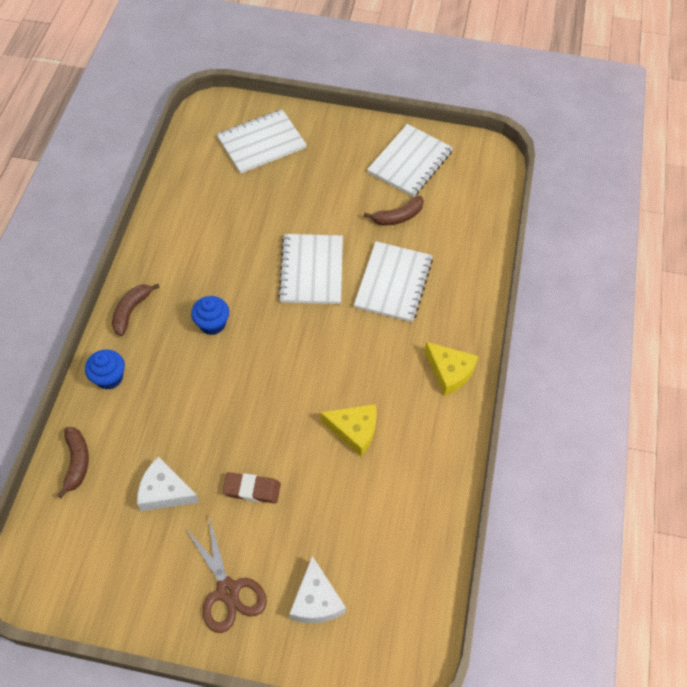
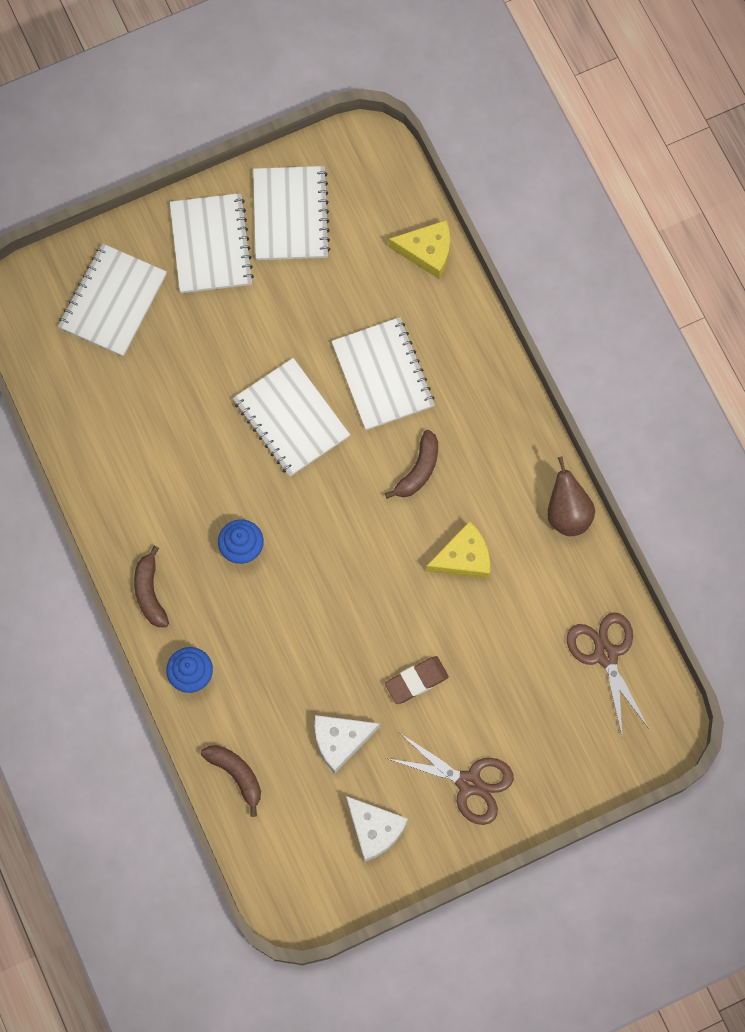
camera: 35 degrees left, 15 degrees up
white cheese [289,556,346,623] -> white cheese moved to [346,796,408,862]
brown banana [364,196,424,225] -> brown banana moved to [385,430,438,499]
yellow cheese [424,342,478,396] -> yellow cheese moved to [389,220,450,279]
none -> white notebook [170,193,254,293]
none -> brown pear [547,456,595,536]
none -> brown scissors [567,613,649,735]

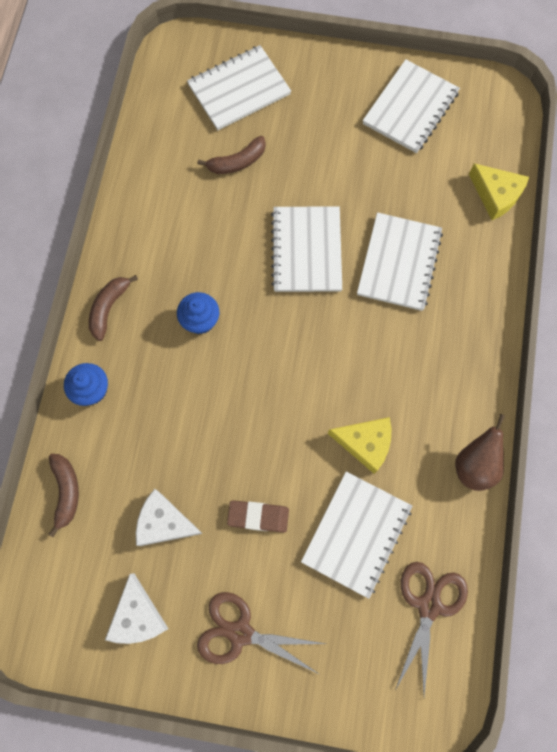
camera: 35 degrees right, 0 degrees up
white notebook [170,193,254,293] -> white notebook moved to [301,472,413,599]
brown banana [385,430,438,499] -> brown banana moved to [198,136,266,174]
brown scissors [386,733,514,825] -> brown scissors turned 135 degrees clockwise [197,592,326,674]

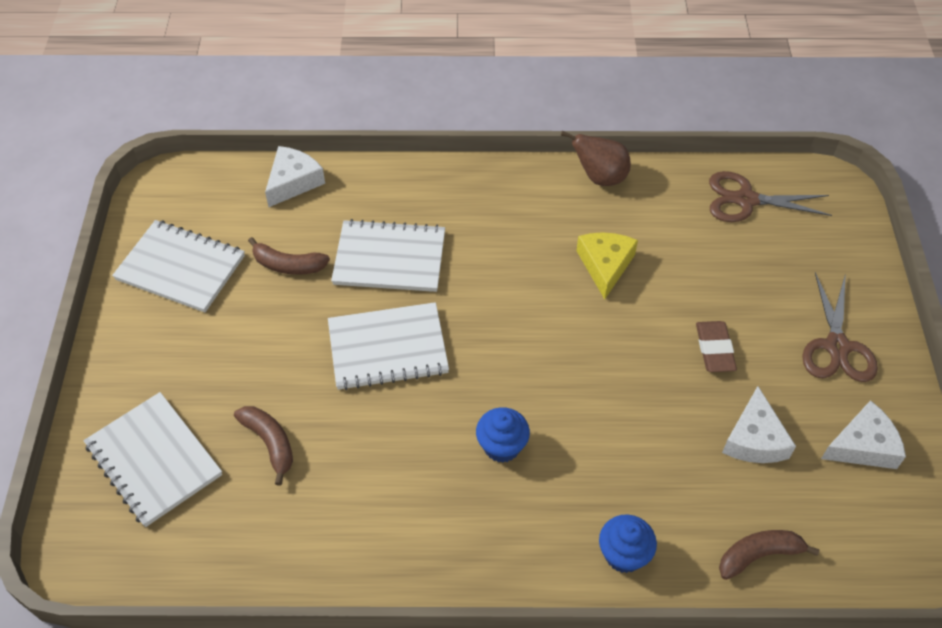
camera: 100 degrees left, 20 degrees down
brown banana [89,275,138,341] -> brown banana moved to [248,237,330,275]
white notebook [301,472,413,599] -> none
yellow cheese [469,163,529,220] -> white cheese [265,146,325,207]

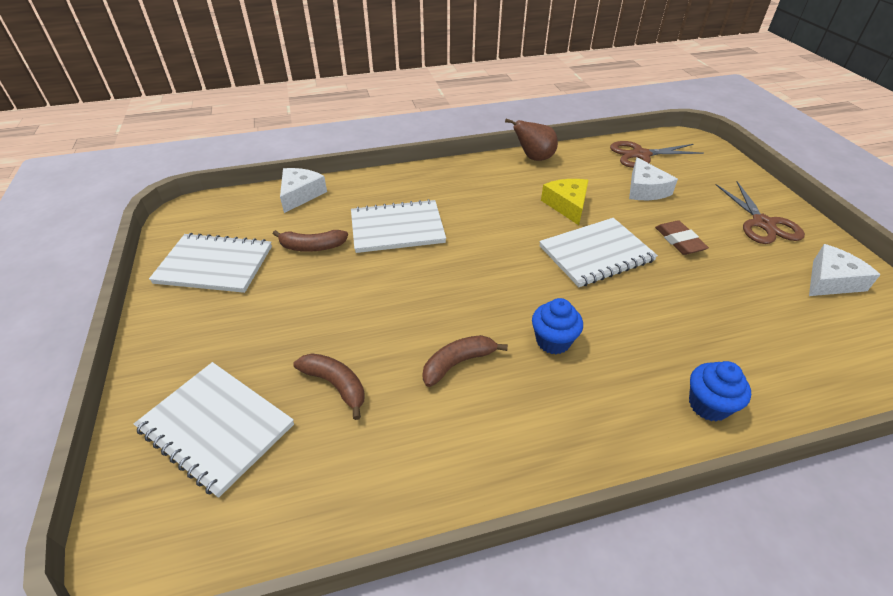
camera: 15 degrees left, 10 degrees down
white notebook [328,302,449,390] -> white notebook moved to [539,218,658,287]
brown banana [719,530,819,580] -> brown banana moved to [422,335,508,387]
white cheese [722,386,796,463] -> white cheese moved to [629,157,678,200]

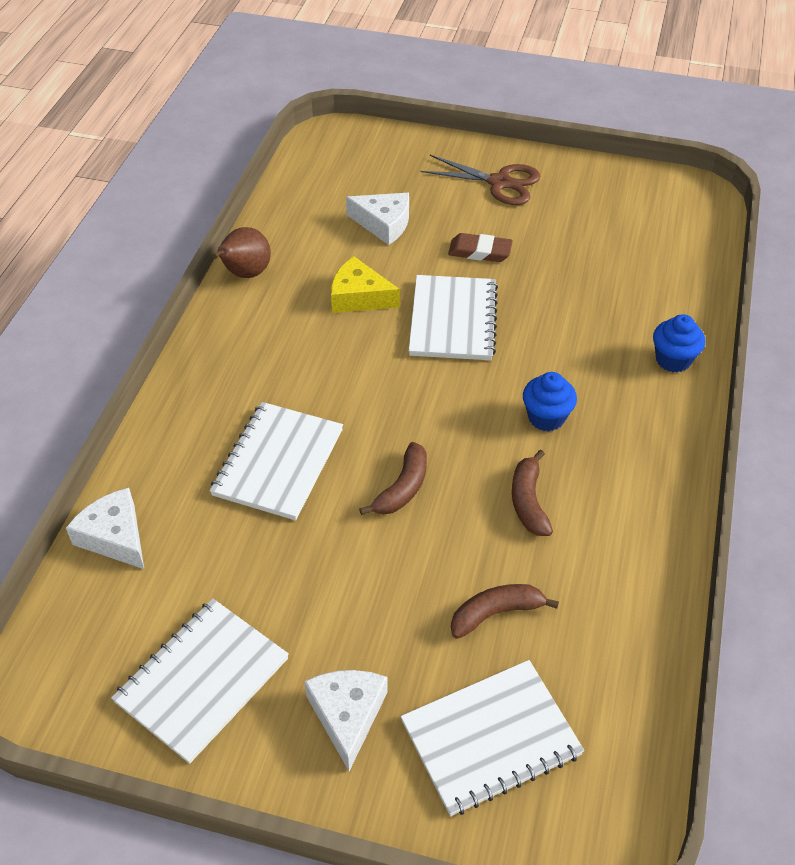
camera: 60 degrees left, 5 degrees up
brown banana [273,230,348,252] -> brown banana moved to [359,442,427,515]
brown scissors [610,141,704,168] -> none
white cheese [809,244,881,296] -> white cheese moved to [304,670,388,771]

